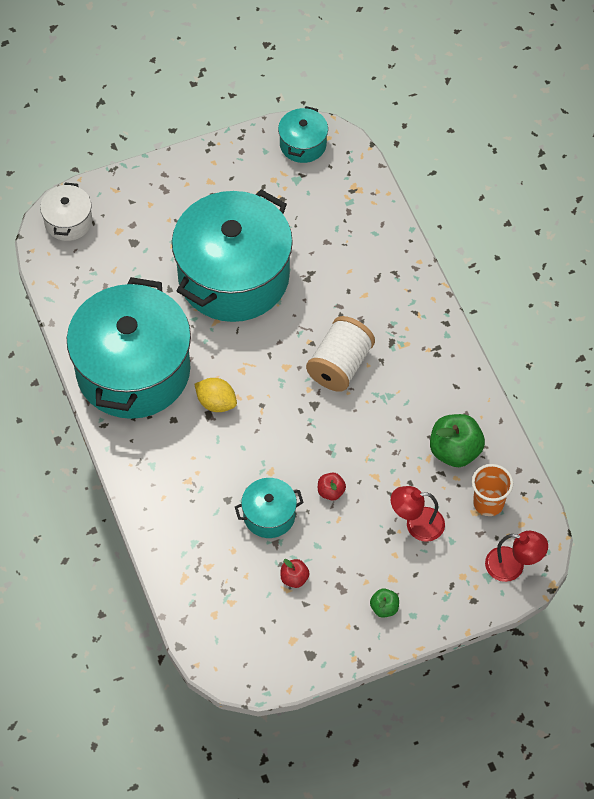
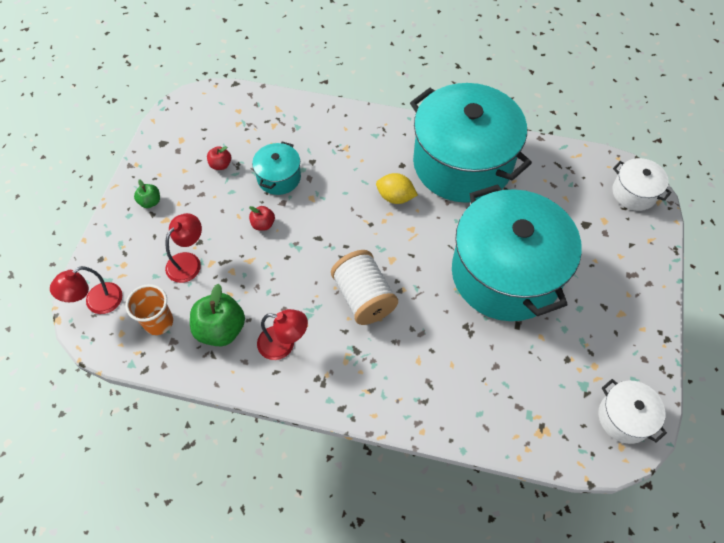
camera: 125 degrees right, 0 degrees up
yellow lemon [195,378,237,412] -> yellow lemon turned 45 degrees clockwise [376,173,418,204]
turquoise pot [278,106,328,163] -> white pot [598,379,667,444]
none -> red lamp [257,309,308,360]

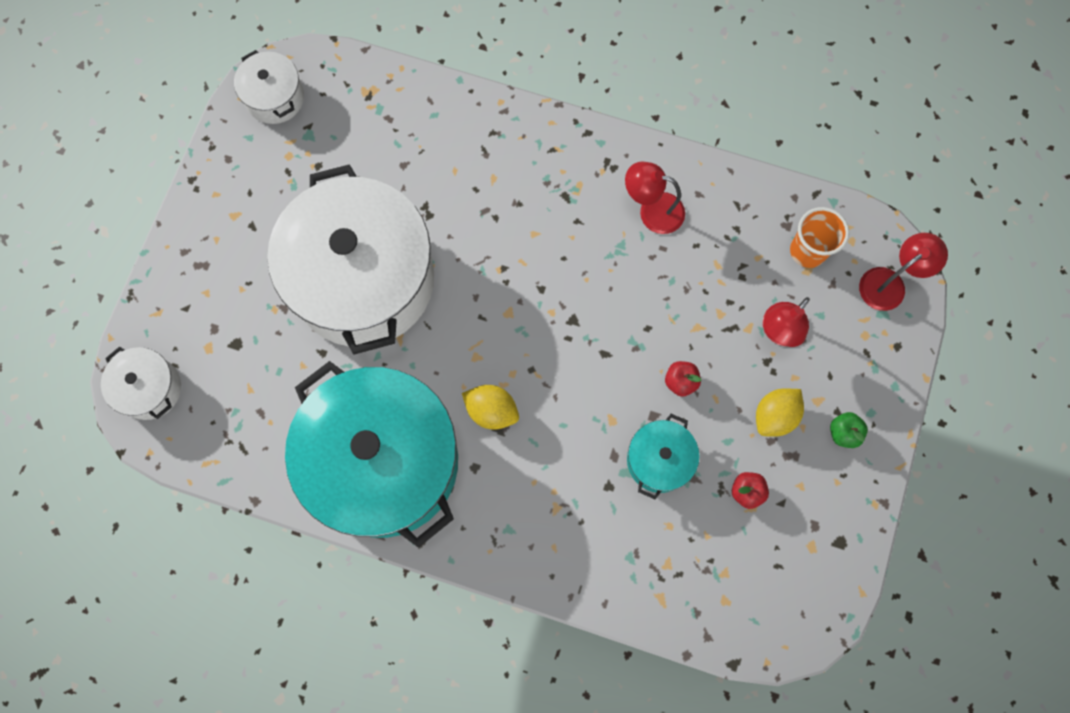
camera: 175 degrees left, 15 degrees up
green apple [190,284,245,346] -> none
white spool [331,250,398,325] -> none
turquoise pot [452,184,582,321] -> white pot [267,164,434,354]
none -> yellow lemon [756,388,804,437]

